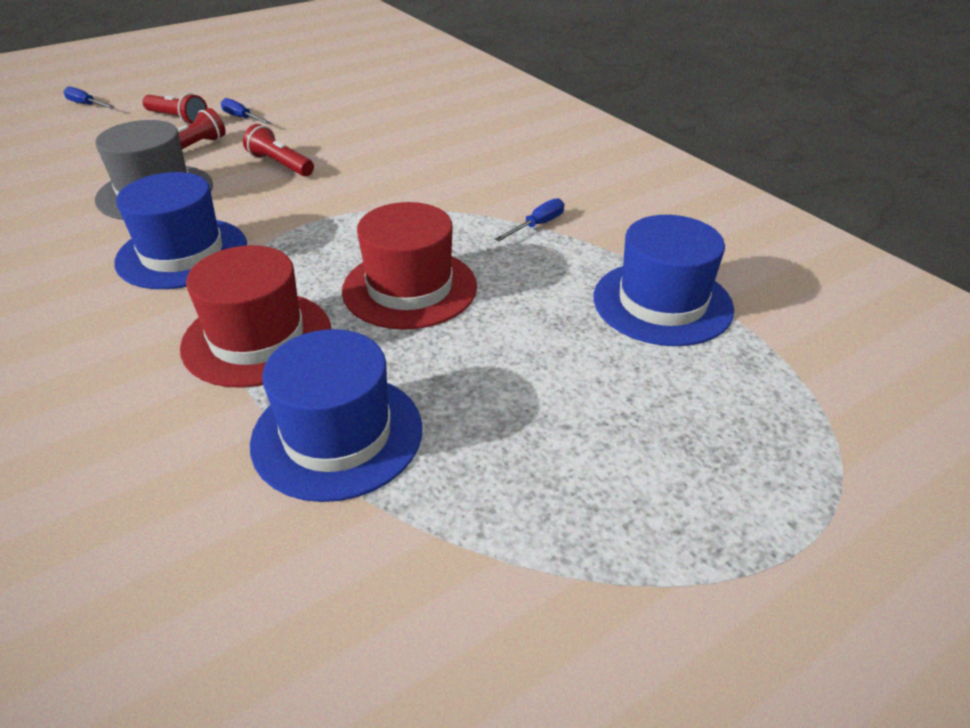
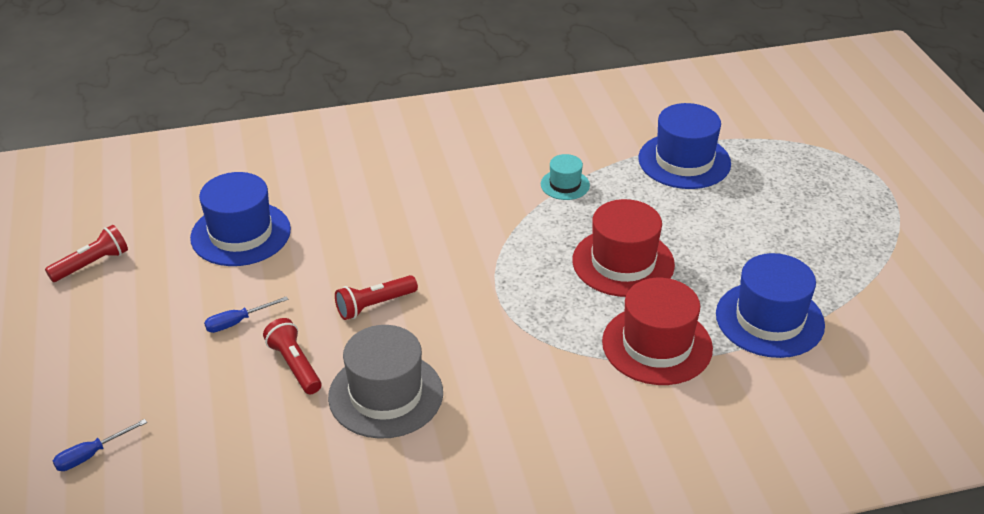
camera: 70 degrees left, 0 degrees up
blue hat [114,172,247,289] -> blue hat moved to [190,172,291,266]
red flashlight [142,93,207,125] -> red flashlight moved to [45,225,128,282]
blue screwdriver [495,198,564,242] -> turquoise hat [541,154,590,200]

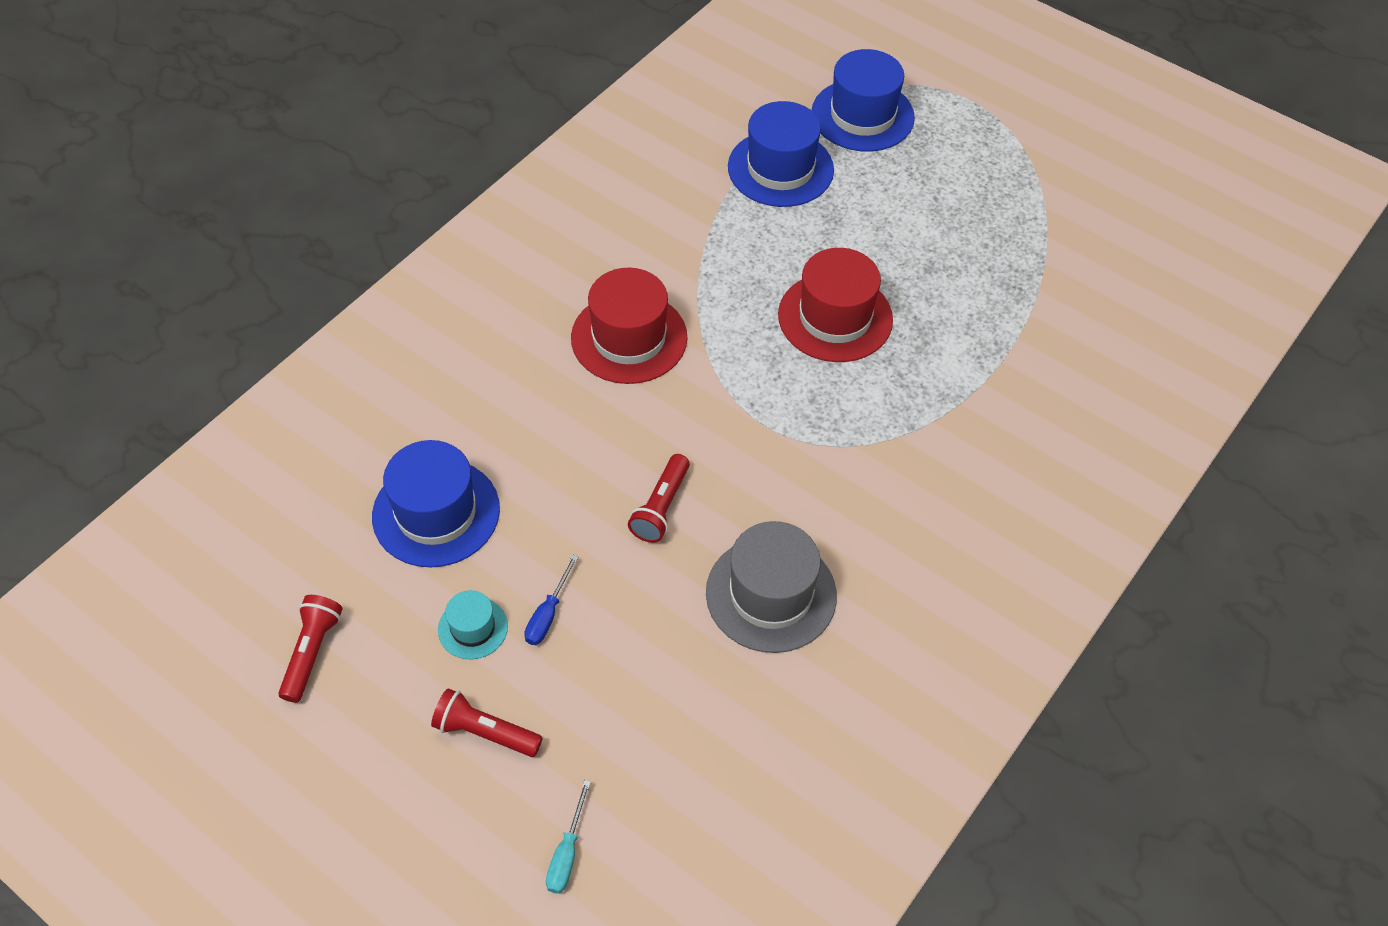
camera: 40 degrees left, 15 degrees up
blue screwdriver [53,419,147,471] -> turquoise screwdriver [546,780,591,894]
red flashlight [263,318,321,394] -> red flashlight moved to [431,688,543,757]
turquoise hat [541,154,590,200] -> turquoise hat moved to [438,590,508,659]
red hat [602,278,713,385] -> red hat moved to [571,268,688,384]
blue hat [716,253,825,358] -> blue hat moved to [811,49,915,152]

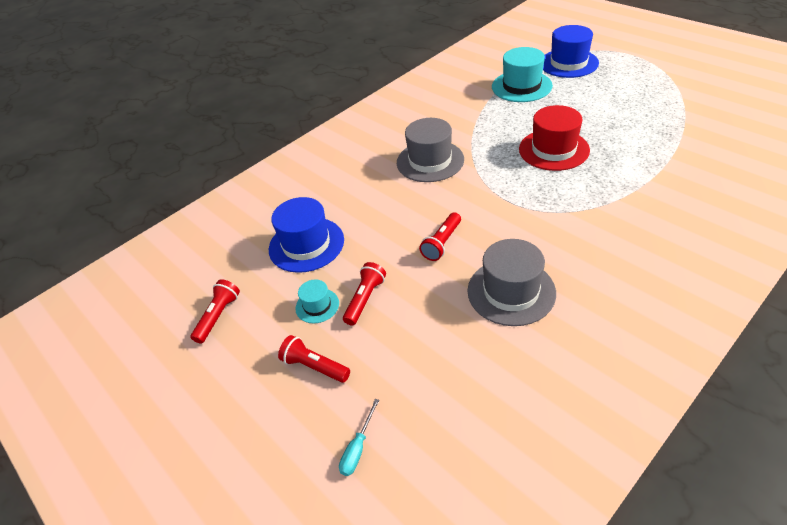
camera: 15 degrees right, 10 degrees down
blue screwdriver [524,555,578,645] -> red flashlight [343,262,386,326]
red hat [571,268,688,384] -> grey hat [397,118,464,182]
blue hat [728,101,834,207] -> turquoise hat [492,47,553,102]

